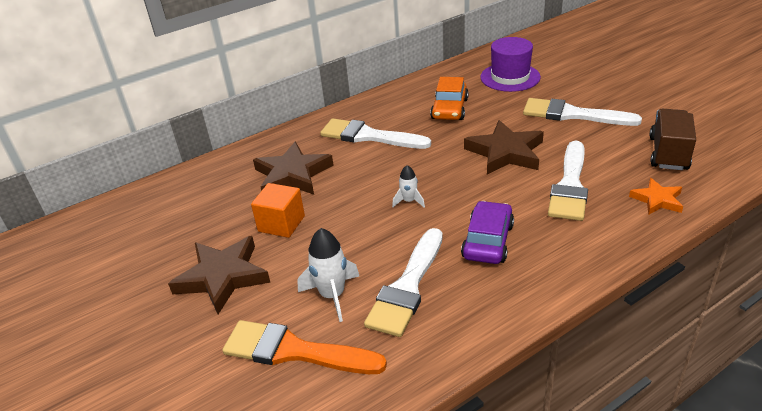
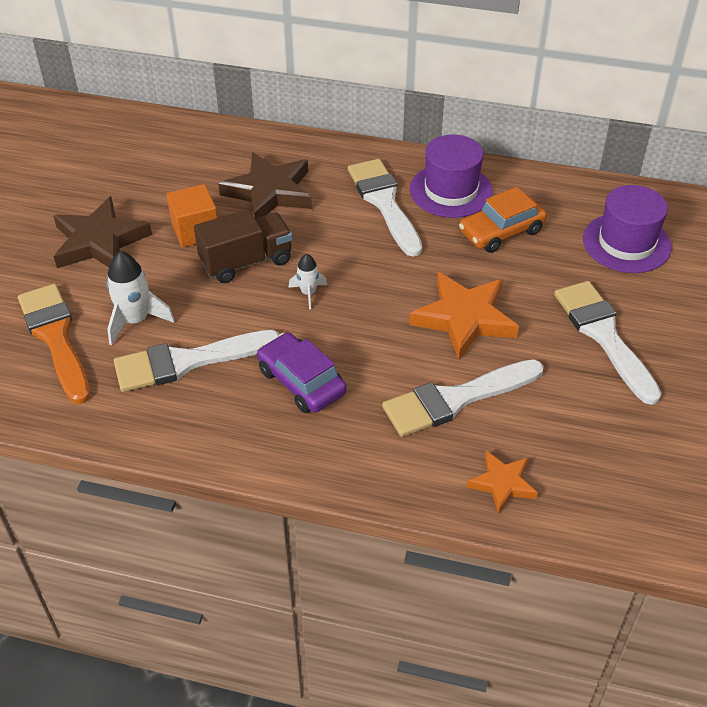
camera: 45 degrees right, 10 degrees up
purple car [461,201,514,264] -> purple car turned 105 degrees counterclockwise [257,332,347,413]
brown star [464,120,544,174] -> orange star [409,272,519,360]
brown truck [649,109,696,170] -> brown truck moved to [194,209,292,283]
none -> purple hat [410,135,493,218]

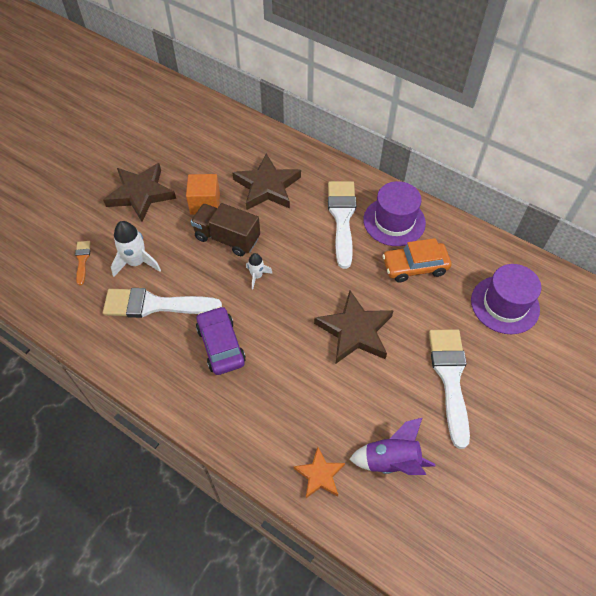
camera: 20 degrees right, 10 degrees up
orange brush [18,284,90,404] -> orange brush [75,241,91,286], size x0.47
brown truck [194,209,292,283] -> brown truck turned 150 degrees counterclockwise [191,203,260,256]
white brush [382,359,544,437] -> none
orange star [409,272,519,360] -> brown star [314,290,394,364]
none -> purple rocket [349,417,435,475]

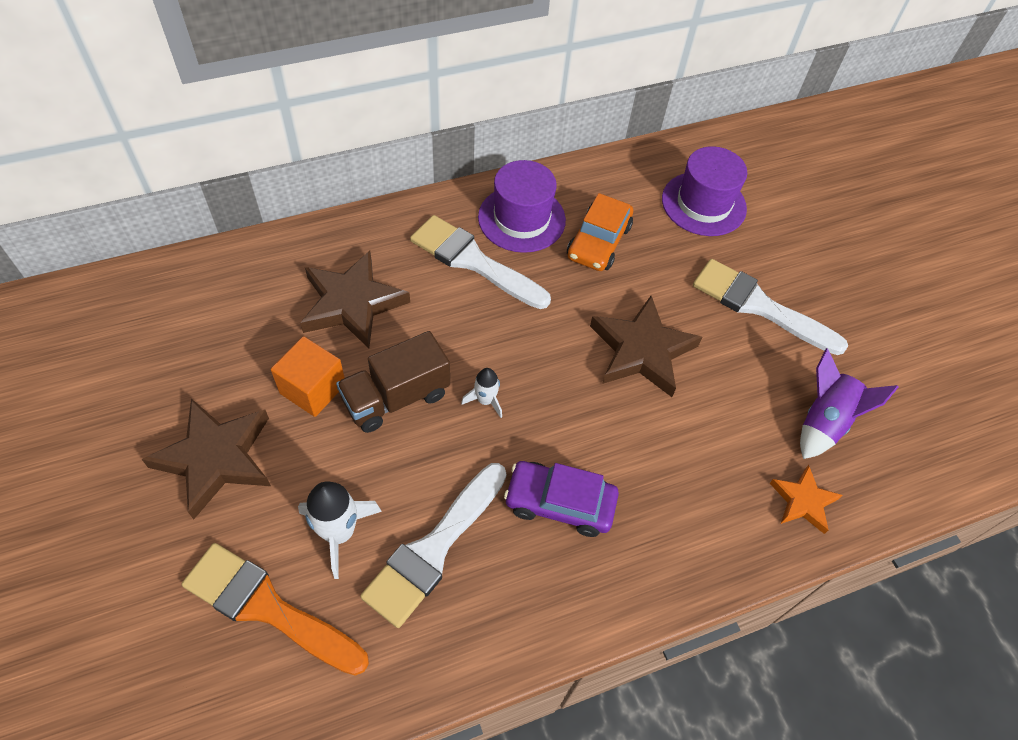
camera: 60 degrees left, 0 degrees up
orange brush [75,241,91,286] -> orange brush [182,543,369,676], size x2.12

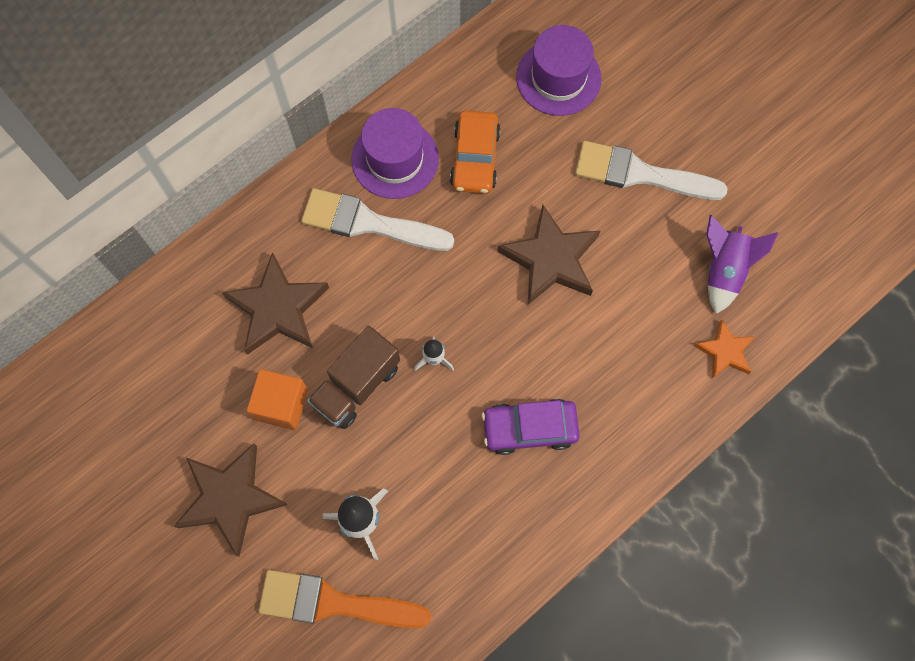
camera: 15 degrees left, 15 degrees up
white brush [360,463,507,628] -> none

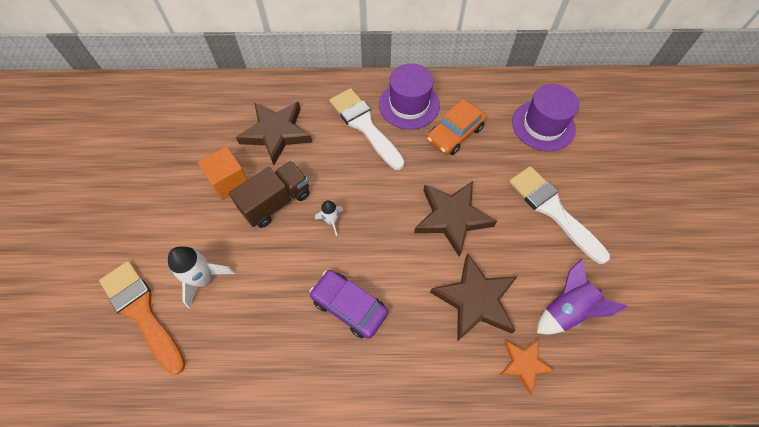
camera: 40 degrees right, 10 degrees down
brown star [173,443,288,557] -> brown star moved to [430,253,517,342]
brown truck [307,326,400,429] -> brown truck turned 150 degrees clockwise [229,161,310,228]

